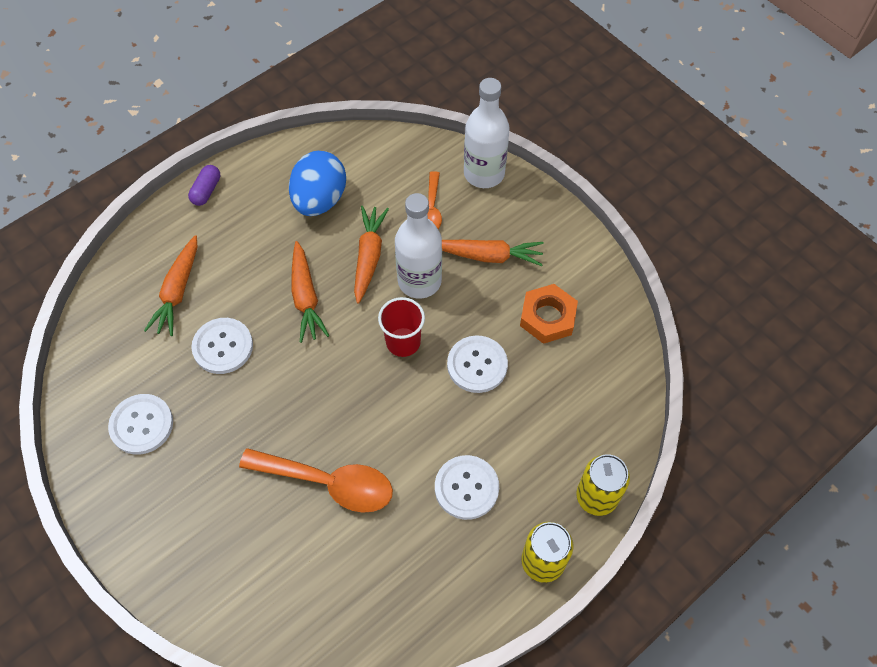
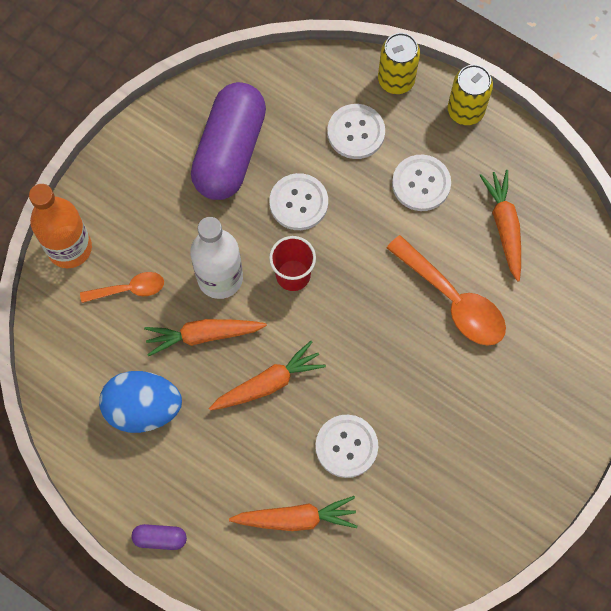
camera: 105 degrees left, 10 degrees up
white button [108,394,173,455] -> white button moved to [327,104,385,159]
orange spoon [239,448,393,513] -> orange spoon turned 135 degrees clockwise [387,235,506,346]
orange carrot [442,240,544,266] -> orange carrot moved to [479,170,521,282]
white bottle [464,78,510,188] -> orange bottle [29,184,92,268]
orange nut [520,284,578,344] -> purple capsule [191,82,266,200]

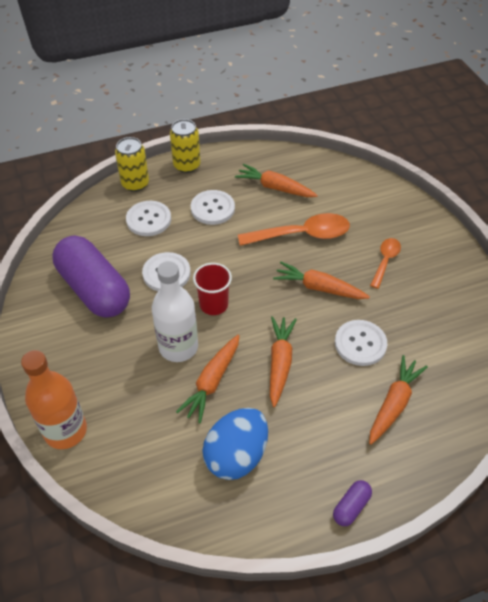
camera: 55 degrees left, 20 degrees down
orange spoon [80,272,164,303] -> orange spoon moved to [370,238,401,289]
none -> orange carrot [273,262,370,299]

